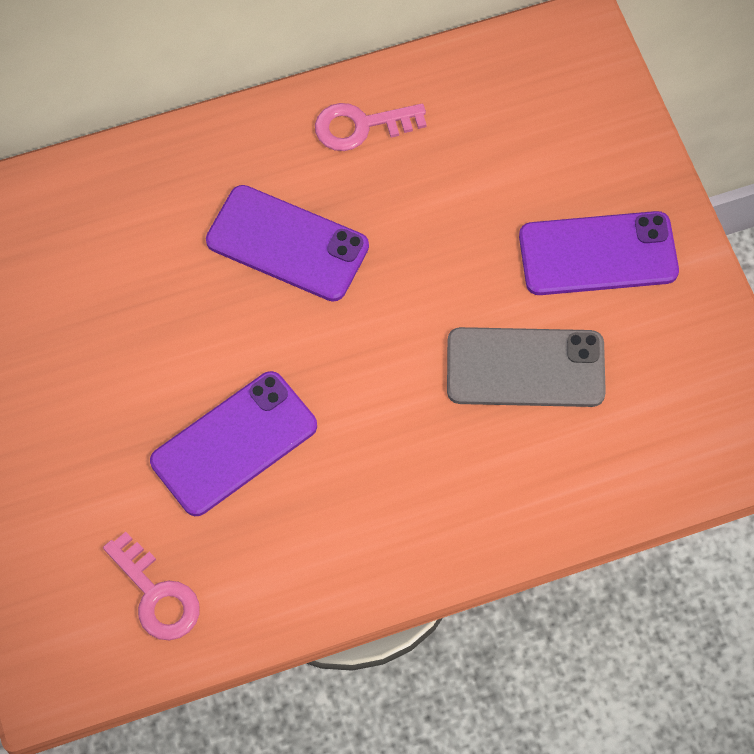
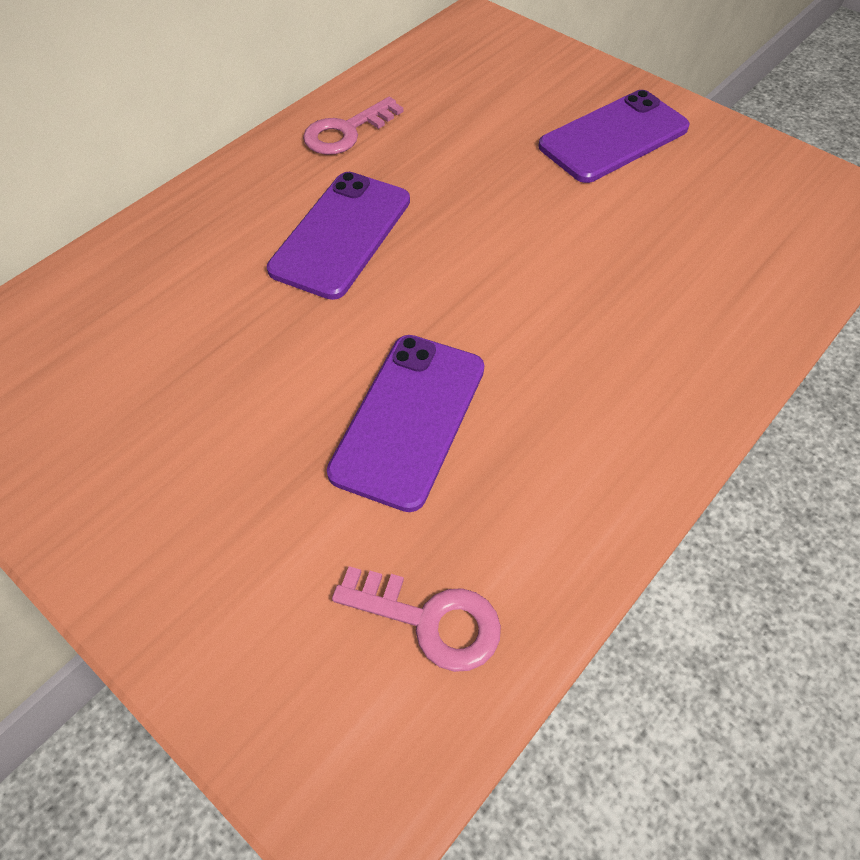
camera: 30 degrees left, 10 degrees down
purple phone [206,185,369,302] -> purple phone turned 60 degrees counterclockwise [267,172,410,300]
grey phone [447,327,606,407] -> none

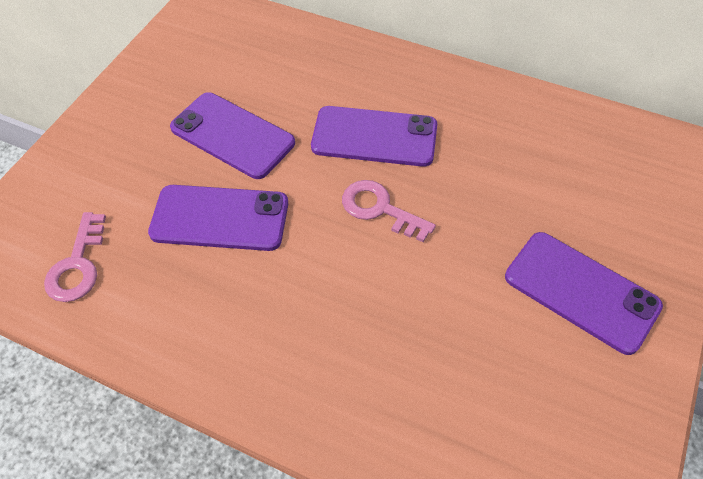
camera: 75 degrees right, 0 degrees up
pink key [303,97,403,155] -> pink key moved to [342,180,436,242]
none -> purple phone [170,92,295,179]

